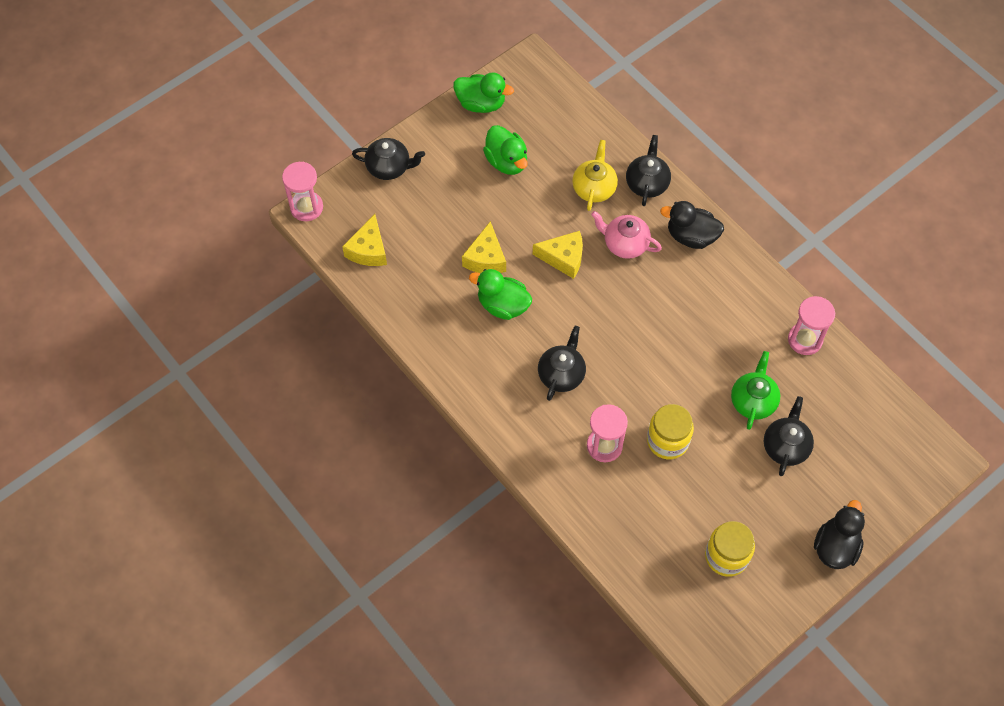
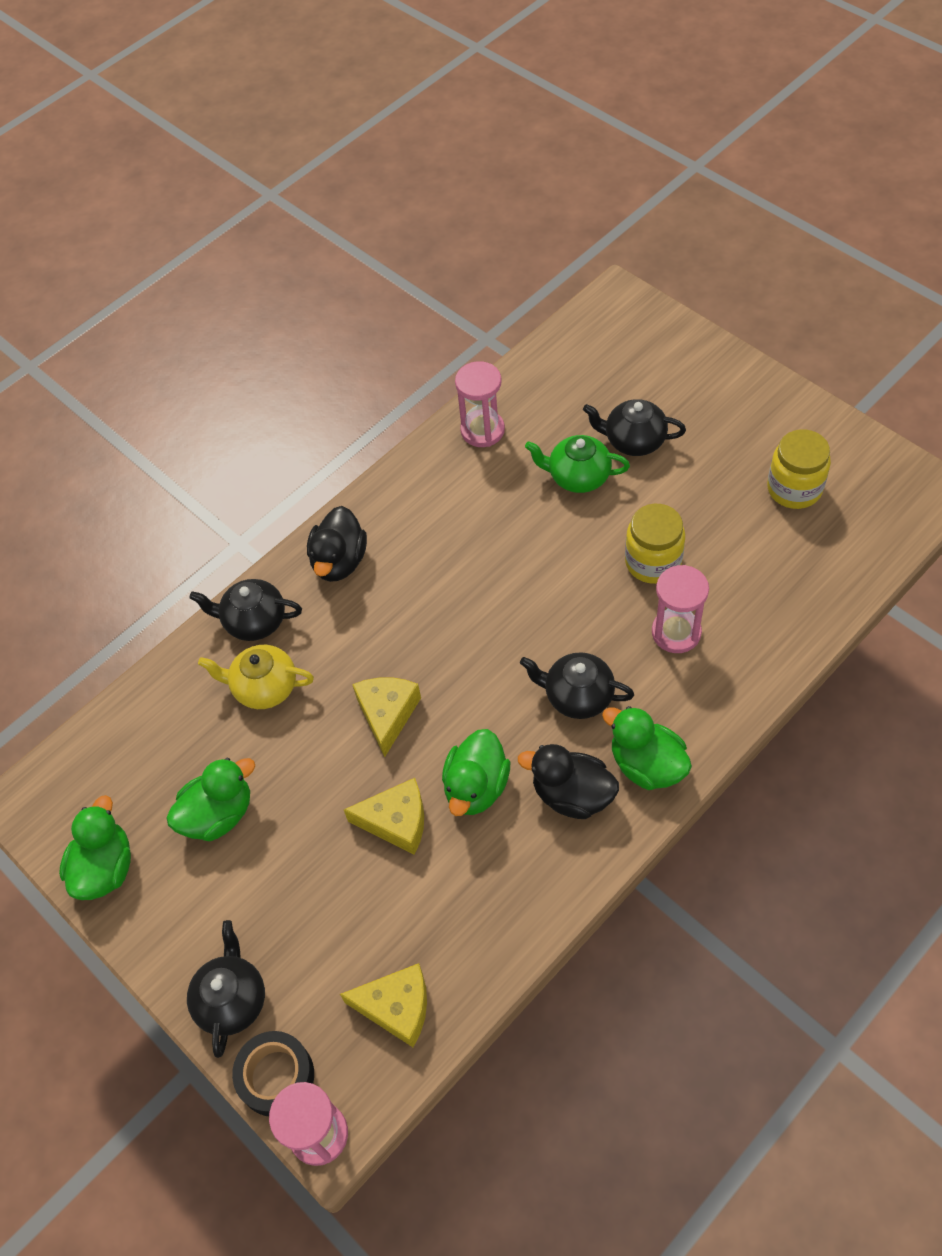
camera: 90 degrees left, 5 degrees down
pink teapot [591,211,662,259] -> none
black duck [814,500,865,569] -> black duck moved to [518,744,619,819]
none -> black tape [232,1031,314,1116]
none -> green duck [602,706,692,790]

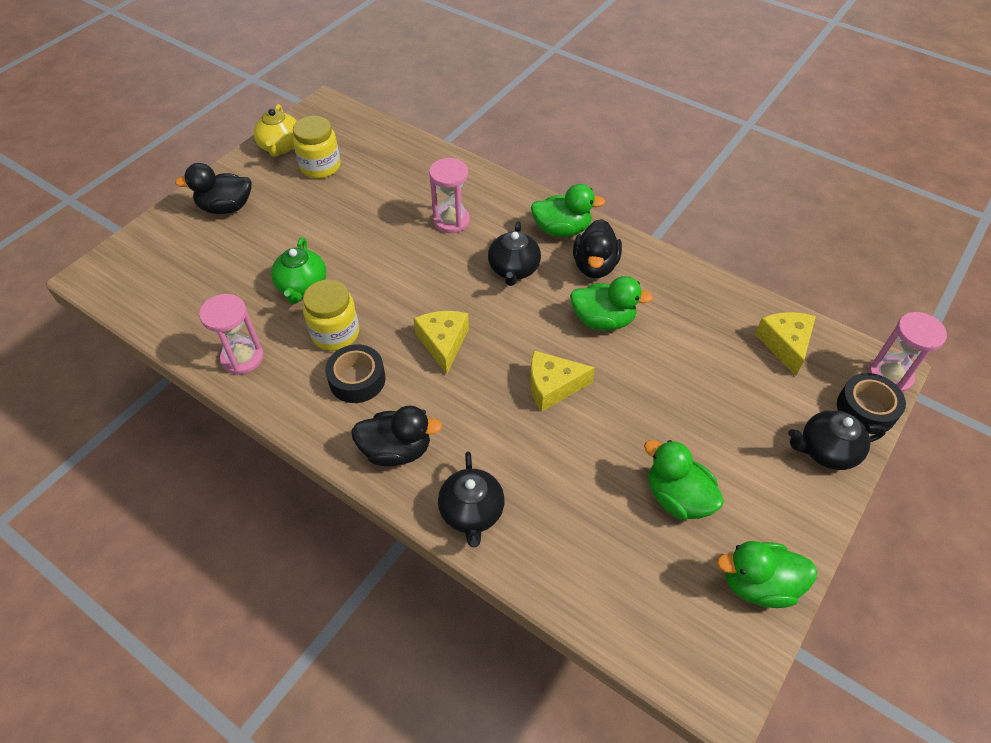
camera: 105 degrees left, 5 degrees down
yellow teapot [198,645,314,709] -> yellow teapot moved to [254,104,297,157]
yellow cheese [344,778,424,855] -> yellow cheese moved to [414,311,469,374]
black teapot [583,399,686,456] -> none
green duck [602,706,692,790] -> green duck turned 120 degrees counterclockwise [531,184,606,237]
yellow jar [625,504,685,584] -> yellow jar moved to [303,280,359,351]
none -> black duck [175,163,252,214]
none -> black tape [325,344,386,403]

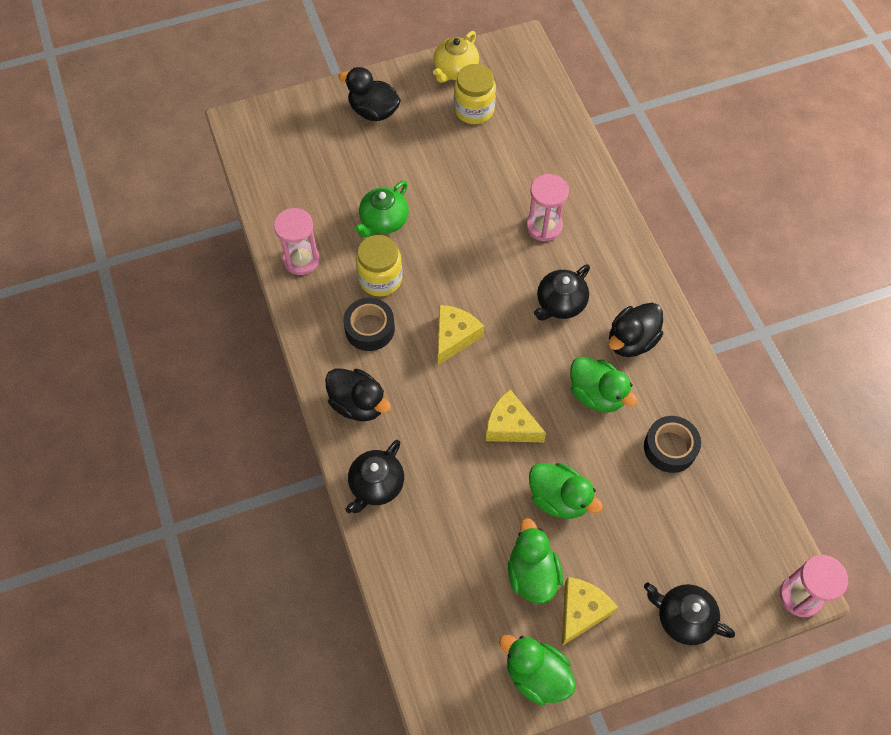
camera: 35 degrees right, 10 degrees up
green duck [531,184,606,237] -> green duck moved to [529,463,603,519]
yellow cheese [755,312,816,376] -> yellow cheese moved to [562,577,618,646]
black tape [837,373,906,434] -> black tape moved to [644,416,701,473]

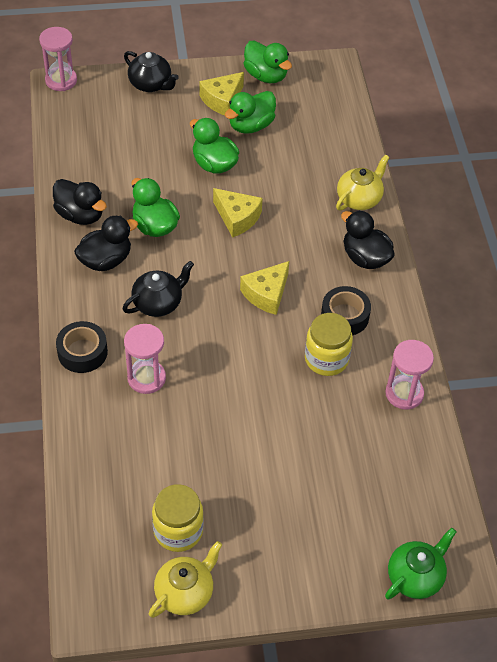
camera: 170 degrees left, 10 degrees down
black duck [339,67,401,121] -> black duck moved to [53,179,107,225]
black teapot [346,440,404,513] -> yellow teapot [336,155,390,211]
green teapot [354,180,409,237] -> green teapot moved to [385,528,457,600]
green duck [508,518,563,603] -> green duck turned 45 degrees clockwise [225,91,276,134]
black tape [644,416,701,473] -> black tape moved to [56,321,108,373]

